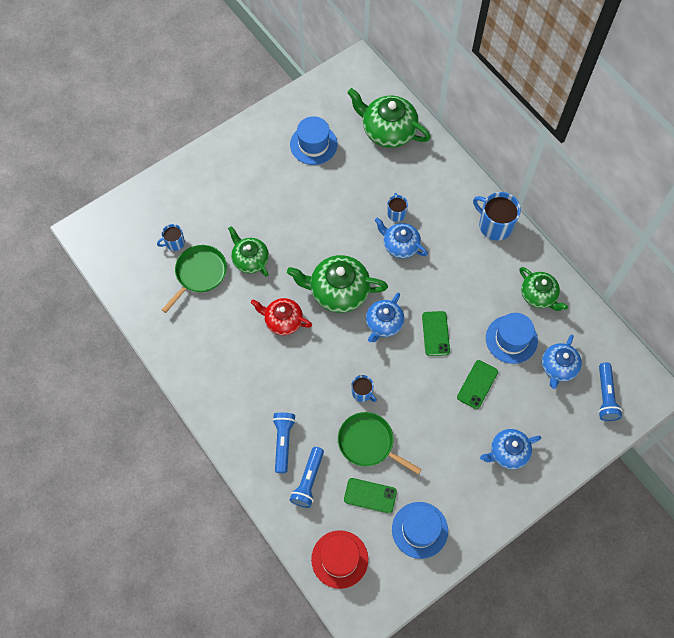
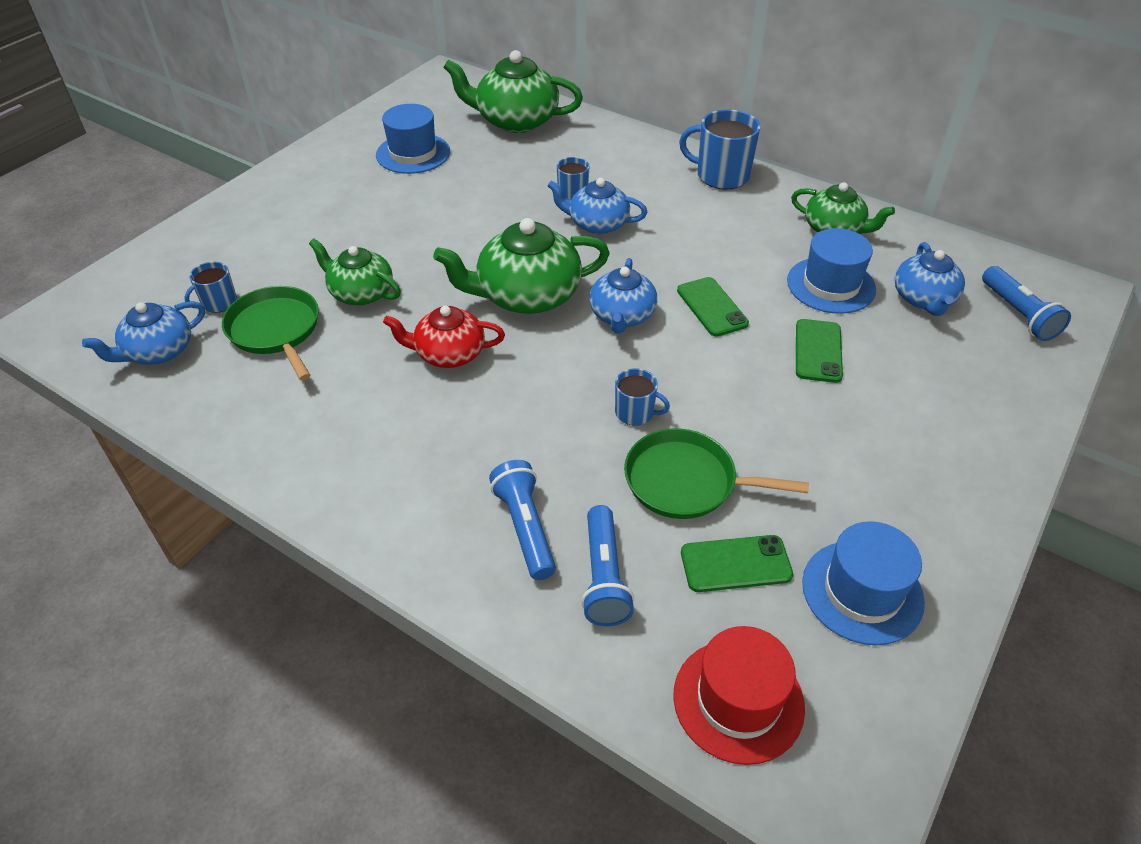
camera: 20 degrees left, 20 degrees down
green pan [162,245,227,313] -> green pan turned 45 degrees counterclockwise [222,286,319,380]
blue teapot [480,429,541,469] -> blue teapot moved to [82,301,205,365]

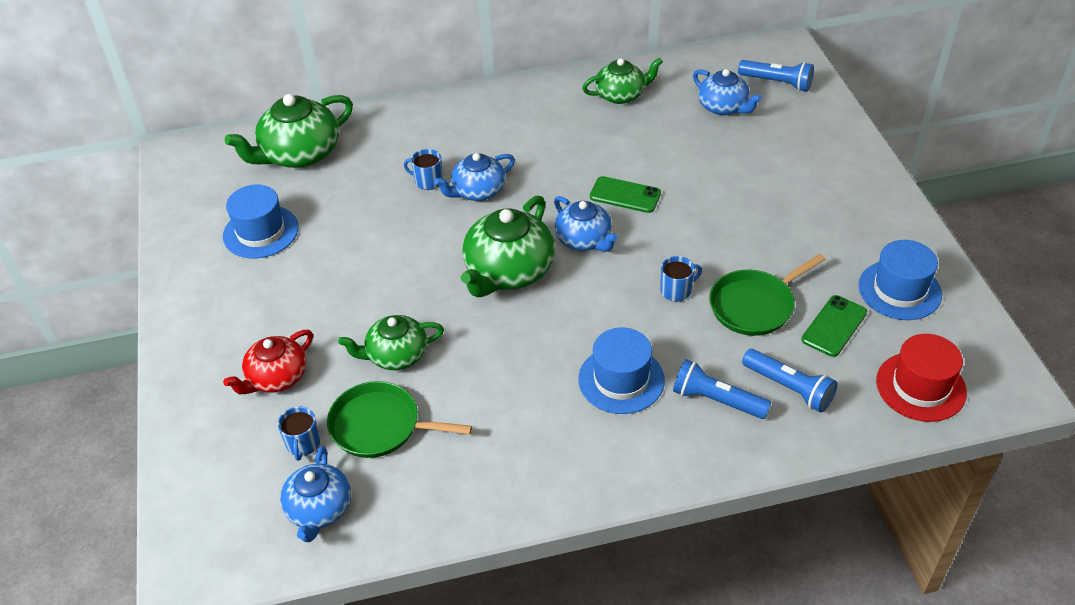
camera: 45 degrees left, 0 degrees up
red teapot [383,306,505,368] -> red teapot moved to [223,330,313,394]
blue mug [679,109,761,189] -> none
blue hat [787,228,876,314] -> blue hat moved to [578,327,665,414]
green phone [796,319,843,383] -> none

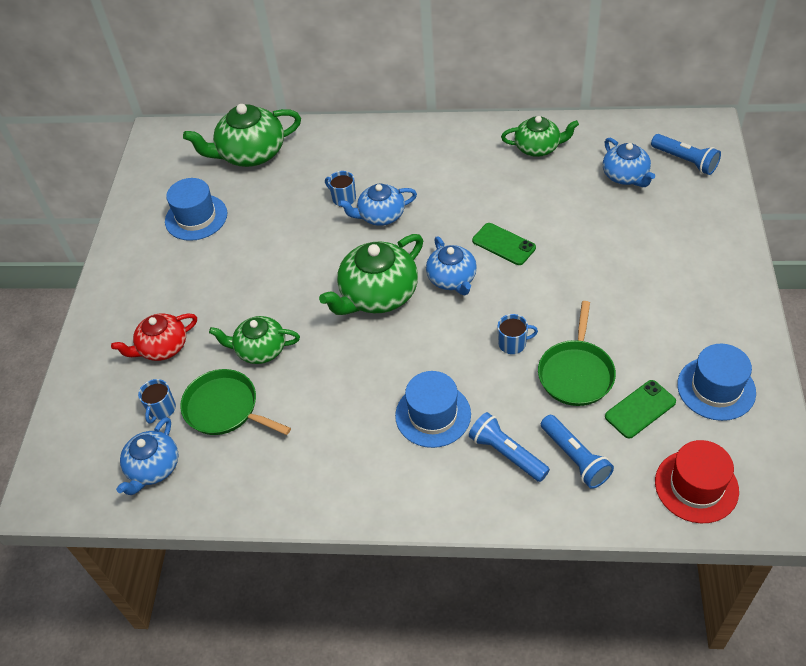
camera: 20 degrees right, 5 degrees up
green pan [709,254,826,336] -> green pan turned 60 degrees counterclockwise [538,301,616,406]

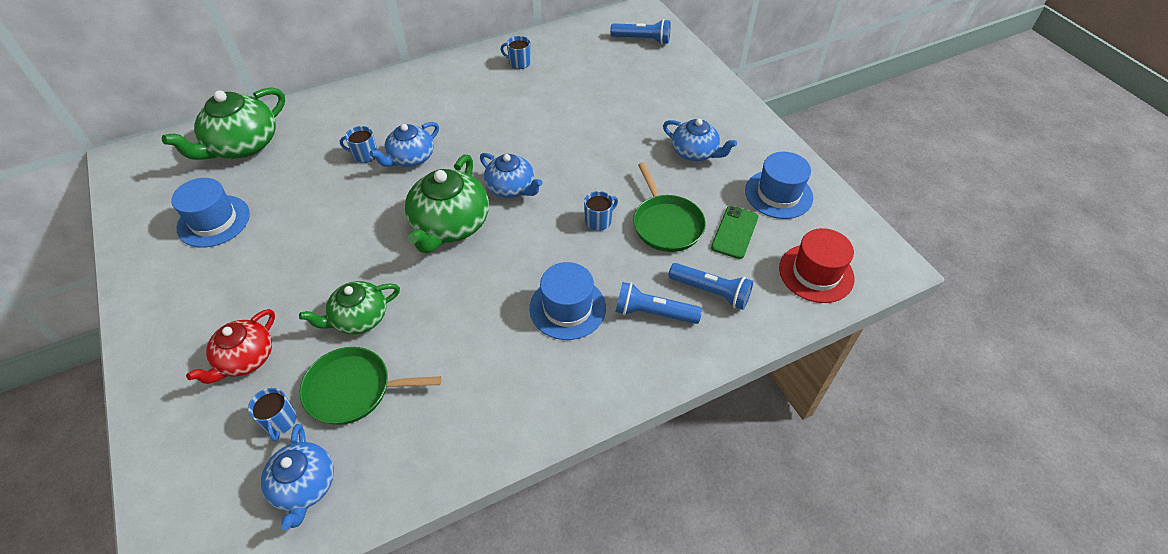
camera: 35 degrees left, 0 degrees up
green phone [472,223,536,265] -> none
green teapot [501,116,579,157] -> blue mug [500,36,531,69]
blue teapot [603,138,655,187] -> blue teapot moved to [663,119,737,161]

